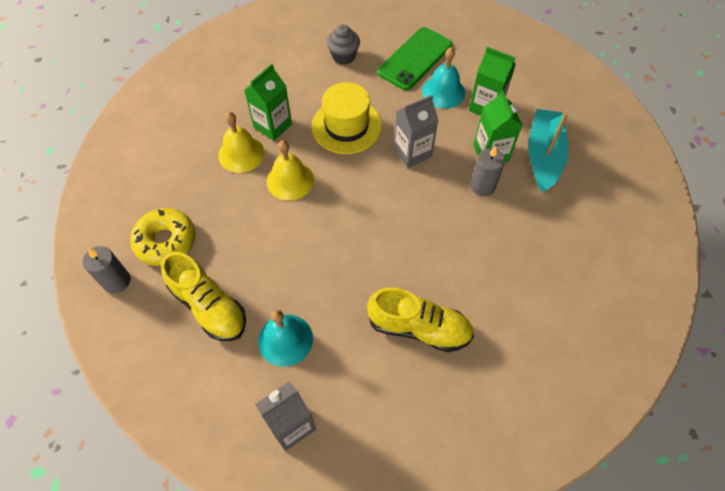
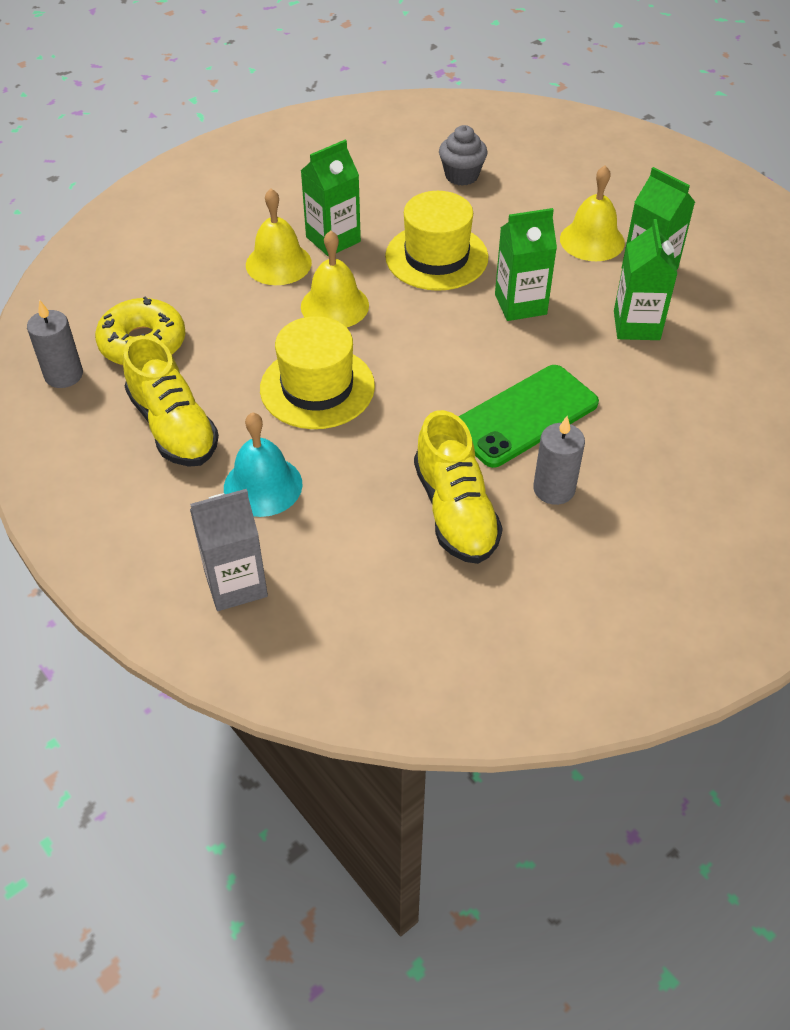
camera: 15 degrees right, 10 degrees down
yellow shoe [367,287,474,352] -> yellow shoe turned 45 degrees clockwise [414,410,503,564]
green phone [377,27,452,90] -> green phone moved to [459,365,599,468]
grey carton [394,95,439,168] -> green carton [495,208,557,321]
turquoise bell [422,47,465,109] -> yellow bell [560,166,625,261]
grey candle [470,146,505,196] -> grey candle moved to [533,416,585,505]
turquoise boat [528,109,569,192] -> none
none -> yellow hat [260,316,375,429]

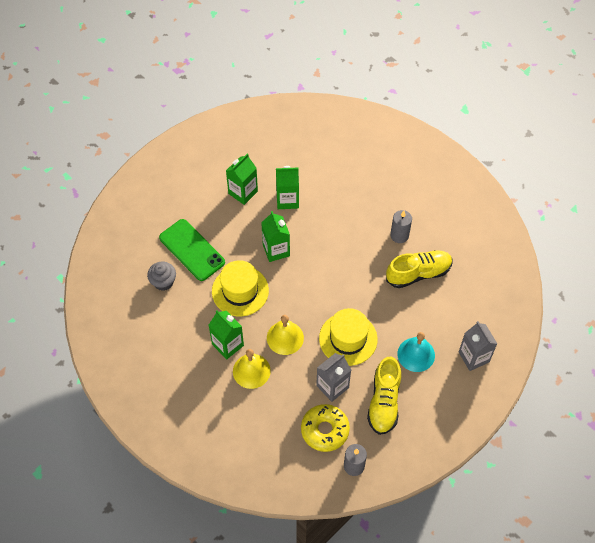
camera: 95 degrees left, 10 degrees up
yellow shoe [123,335,219,467] -> yellow shoe turned 135 degrees clockwise [367,356,401,435]
green phone [459,365,599,468] -> green phone moved to [159,219,225,281]
yellow bell [560,166,625,261] -> none
none -> grey carton [316,353,351,402]

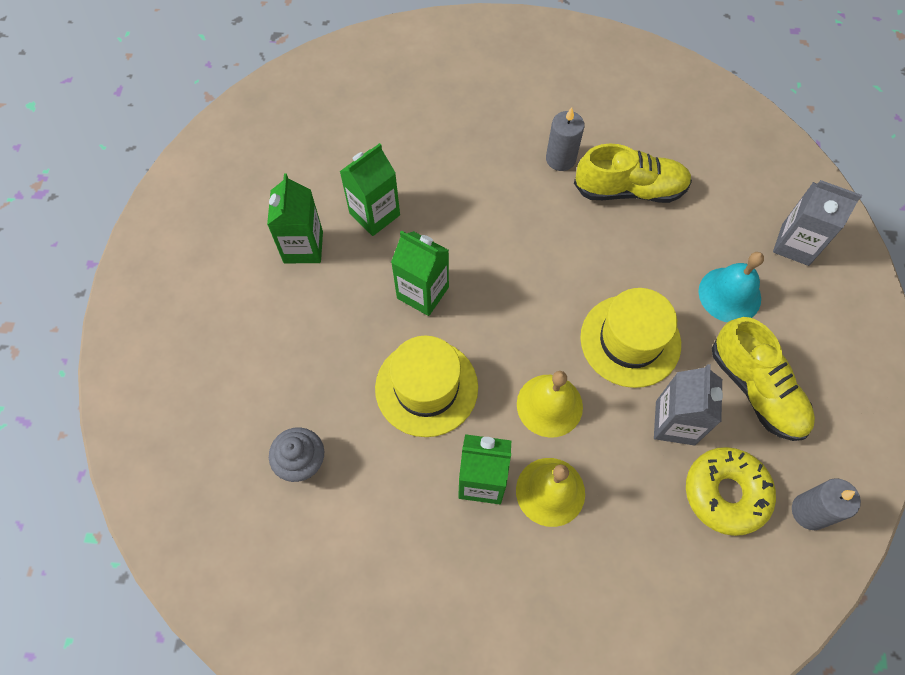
camera: 40 degrees left, 5 degrees up
green phone [159,219,225,281] -> none
yellow shoe [386,250,453,288] -> yellow shoe turned 60 degrees clockwise [574,144,692,203]

